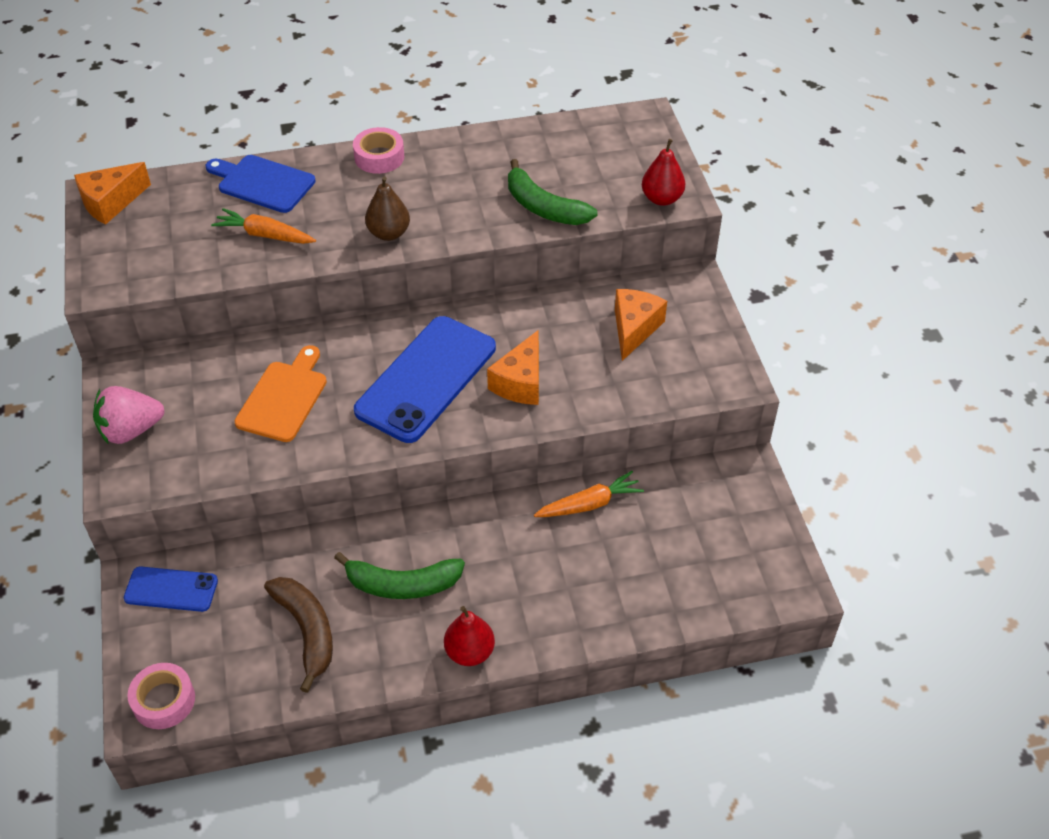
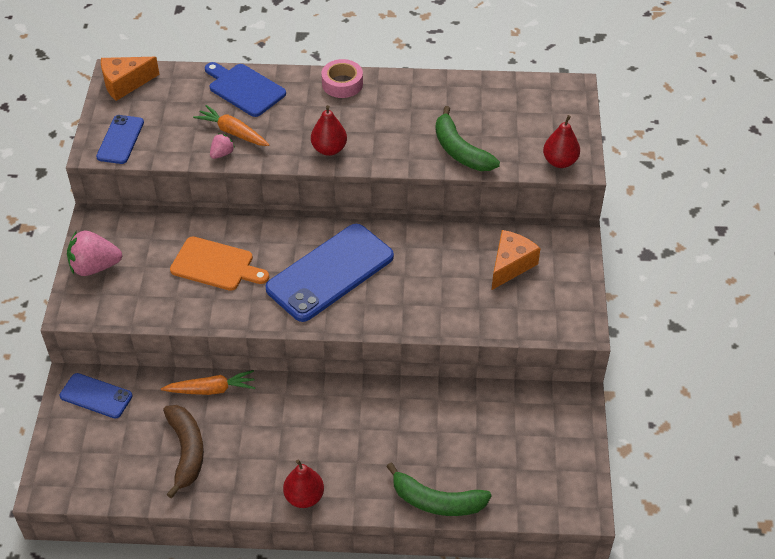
camera: 15 degrees right, 0 degrees up
pink tape [127,663,195,729] -> none
orange cutting board [235,345,327,442] -> orange cutting board turned 75 degrees clockwise [170,237,269,291]
green banana [334,552,465,599] -> green banana moved to [386,463,492,516]
brown pear [365,177,410,241] -> red pear [311,105,347,156]
orange cheese [487,330,539,405] -> none
orange carrot [534,471,644,517] -> orange carrot moved to [161,370,255,395]
none -> blue phone [96,115,144,164]
none -> pink strawberry [210,134,235,159]

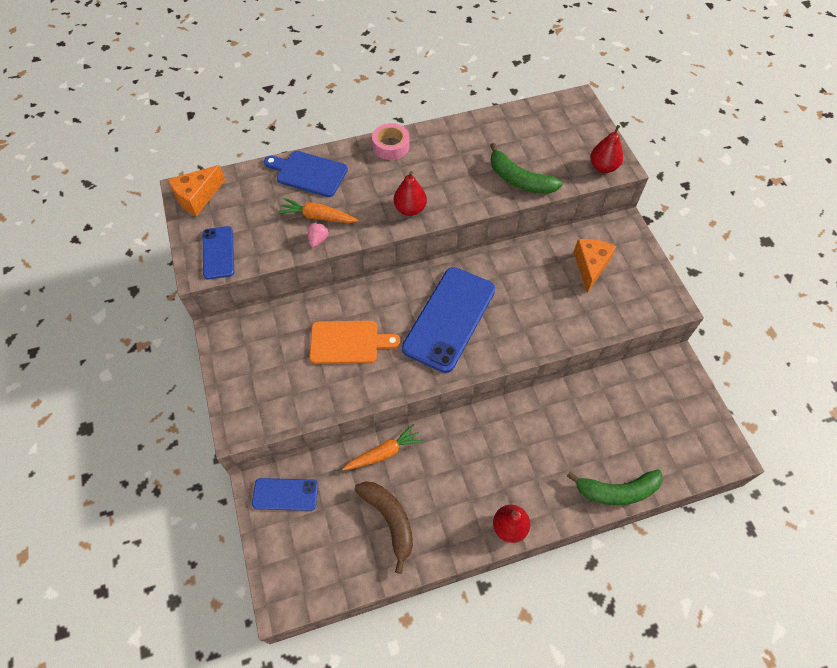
camera: 20 degrees left, 10 degrees up
pink strawberry [67,230,122,276] -> none

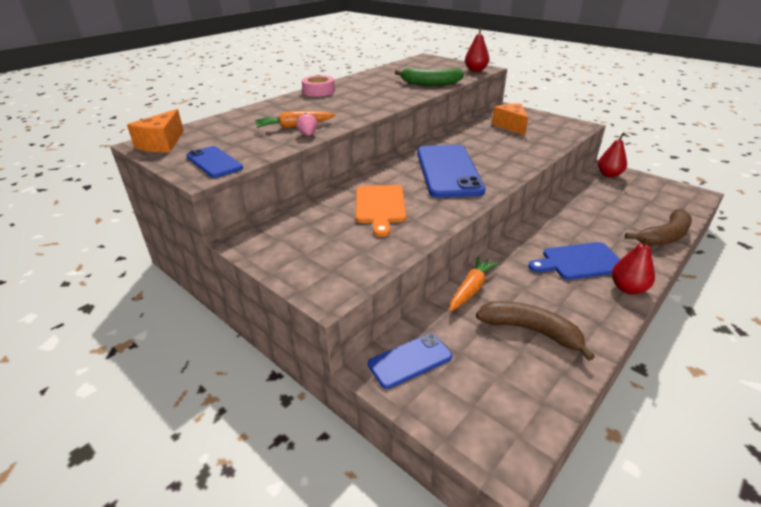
camera: 30 degrees left, 25 degrees down
blue cutting board [264,151,348,197] -> blue cutting board moved to [528,242,621,280]
orange cutting board [310,321,401,364] -> orange cutting board turned 120 degrees clockwise [355,185,406,237]
red pear [394,171,427,216] -> red pear moved to [598,132,627,178]
green banana [567,470,663,505] -> brown banana [625,209,692,246]

